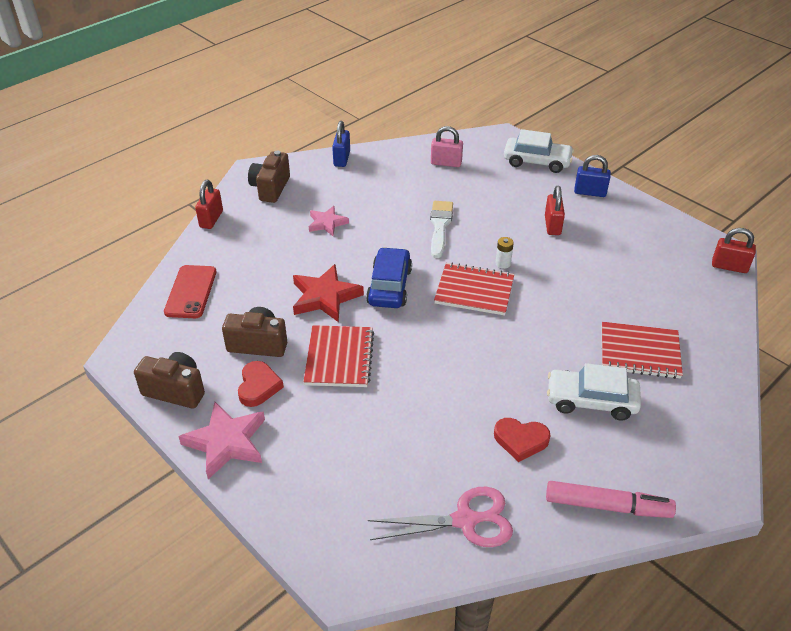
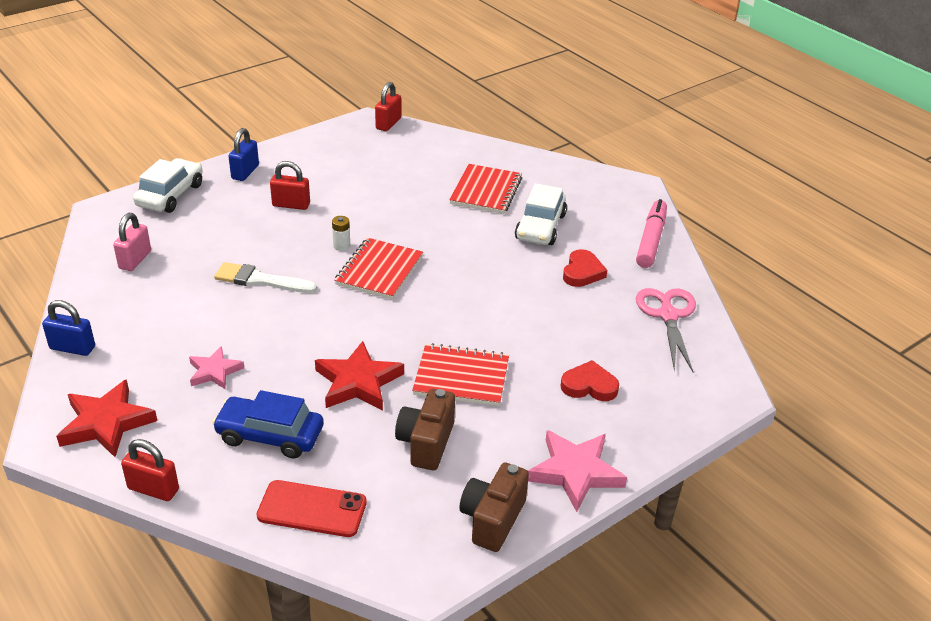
camera: 85 degrees left, 5 degrees down
red heart [238,361,284,407] -> red heart moved to [561,360,619,401]
brown camera [248,150,290,203] -> red star [56,379,157,457]
blue car [366,247,412,308] -> blue car moved to [212,390,323,459]

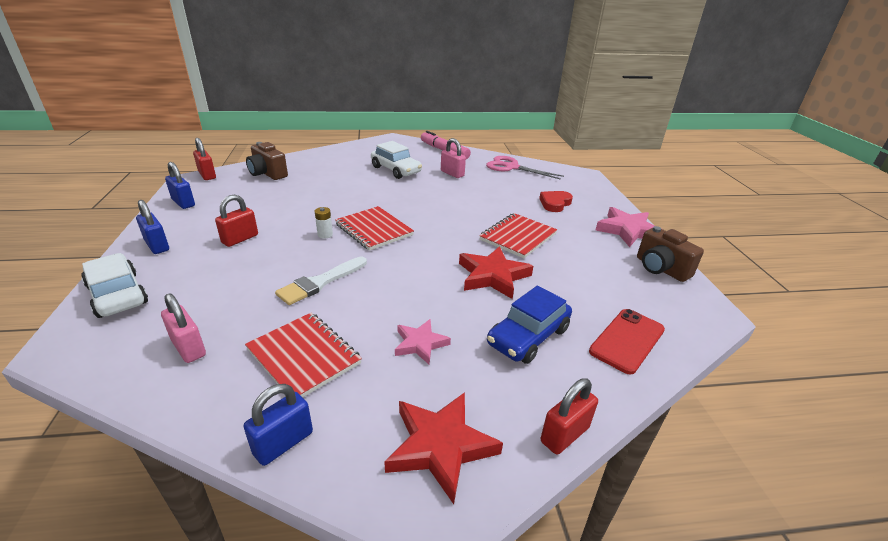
camera: 60 degrees left, 5 degrees down
brown camera [395,389,455,470] -> brown camera moved to [246,142,288,180]
red notebook [449,164,522,214] -> red notebook moved to [245,312,362,397]
red heart [563,249,607,287] -> pink padlock [441,138,466,178]
none -> blue padlock [165,162,195,209]

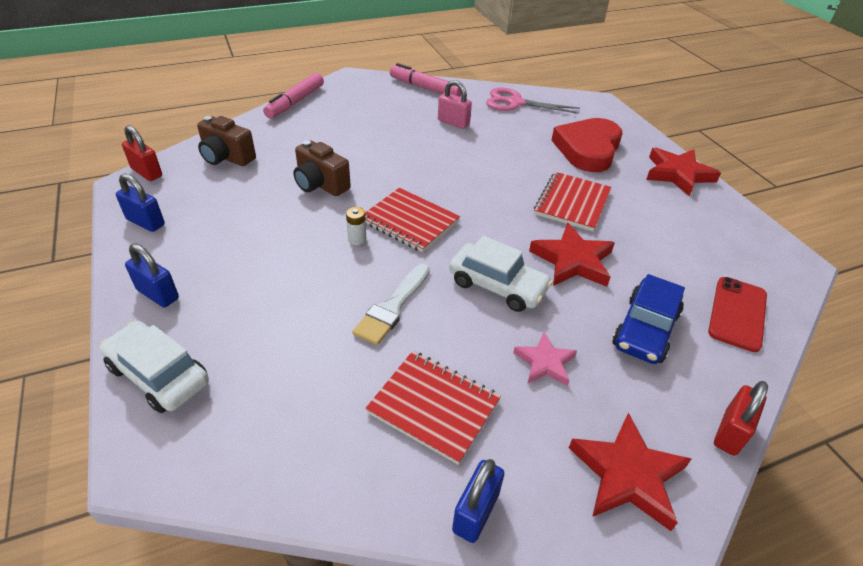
camera: 15 degrees left, 10 degrees up
pink padlock [161,293,206,363] -> none
red padlock [215,195,258,247] -> none
white car [371,141,422,179] -> white car moved to [449,236,553,312]
red heart [539,191,573,212] -> red heart [551,118,622,172], size x1.84
pink star [596,207,655,247] -> red star [646,148,721,196]
brown camera [637,226,704,282] -> brown camera moved to [293,140,351,196]
none -> pink marker [263,73,324,118]

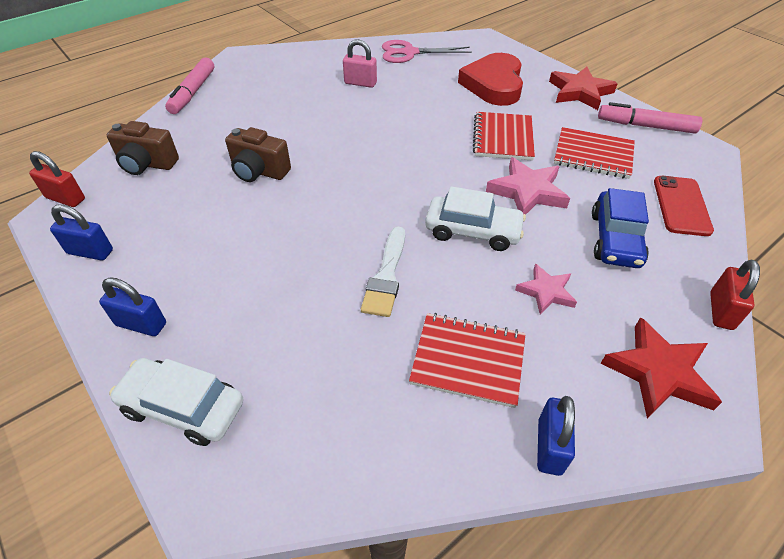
camera: 15 degrees left, 5 degrees up
white battery [346,207,366,245] -> none
red notebook [365,188,460,253] -> red notebook moved to [554,127,635,179]
pink marker [390,63,462,97] -> pink marker moved to [598,102,702,134]
red star [529,223,615,287] -> pink star [486,157,570,215]

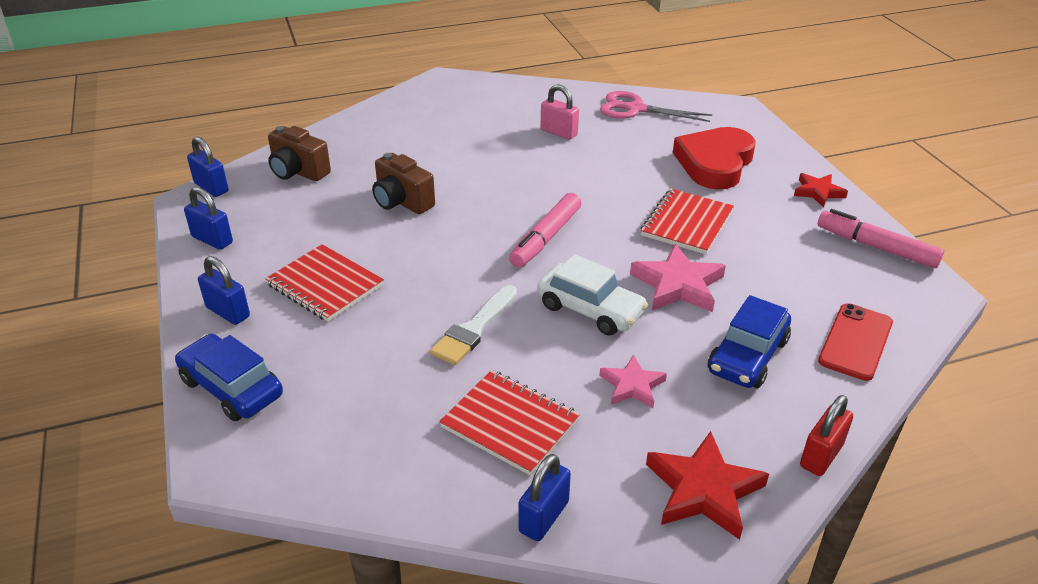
camera: 20 degrees right, 10 degrees down
red padlock [29,151,85,207] -> blue padlock [187,136,229,197]
white car [109,358,243,446] -> blue car [175,334,283,421]
pink marker [165,57,214,114] -> pink marker moved to [509,193,581,268]
red star [549,67,618,110] -> red star [794,173,848,208], size x0.62
red notebook [554,127,635,179] -> red notebook moved to [265,244,384,322]

